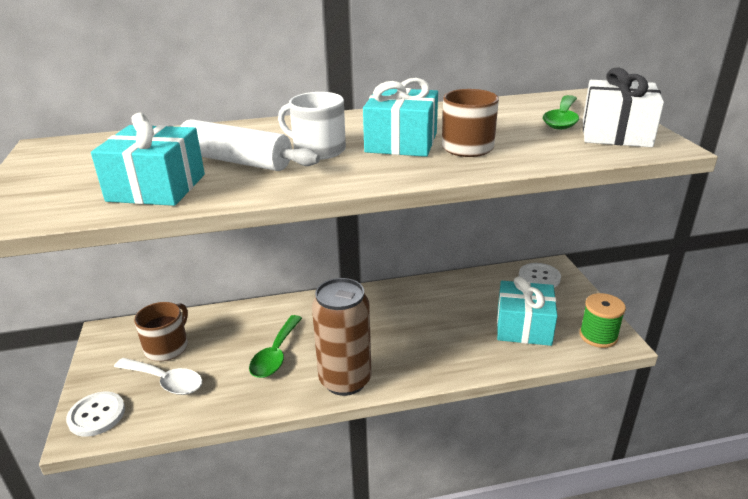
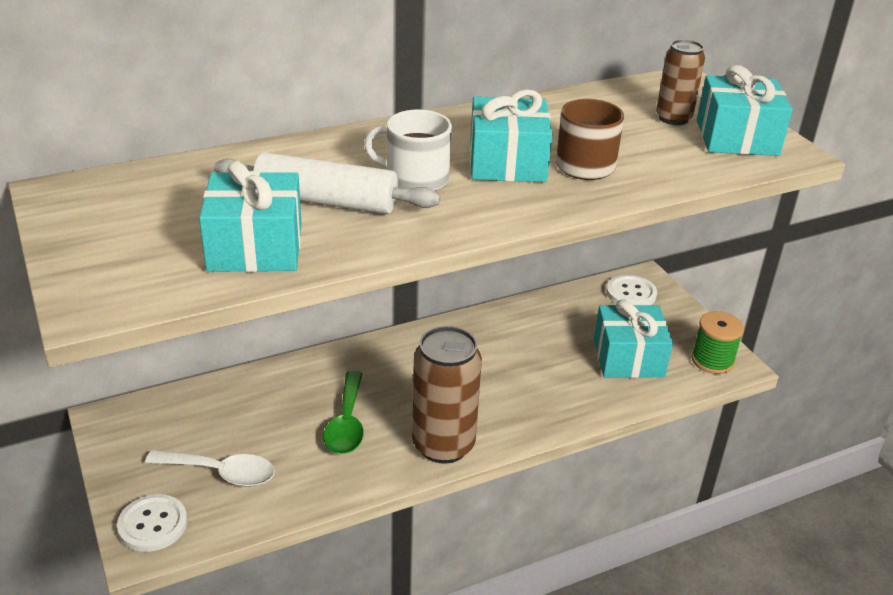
camera: 15 degrees left, 5 degrees up
brown mug [134,302,188,361] -> none
green spoon [543,95,579,130] -> brown can [656,39,705,125]
white gift [583,68,664,147] -> turquoise gift [697,65,793,156]

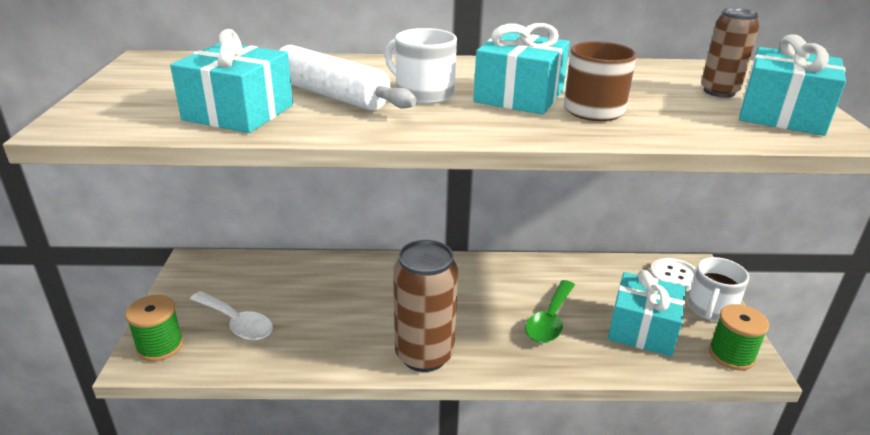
camera: 25 degrees right, 5 degrees down
white button [117,494,187,552] -> green spool [125,295,183,362]
green spoon [323,371,364,454] -> green spoon moved to [525,280,575,343]
none -> white mug [688,257,749,321]

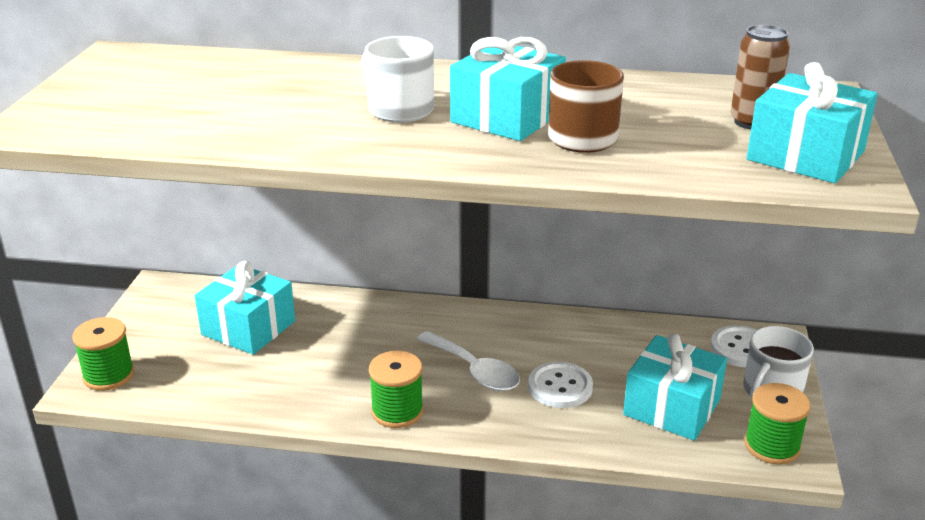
camera: 10 degrees right, 0 degrees up
turquoise gift [170,29,293,133] -> turquoise gift moved to [195,261,295,355]
white spoon [190,291,273,340] -> white spoon moved to [417,331,520,391]
white rolling pin [278,45,417,111] -> none
brown can [393,240,458,372] -> green spool [369,351,423,428]
green spoon [525,280,575,343] -> white button [528,362,593,408]

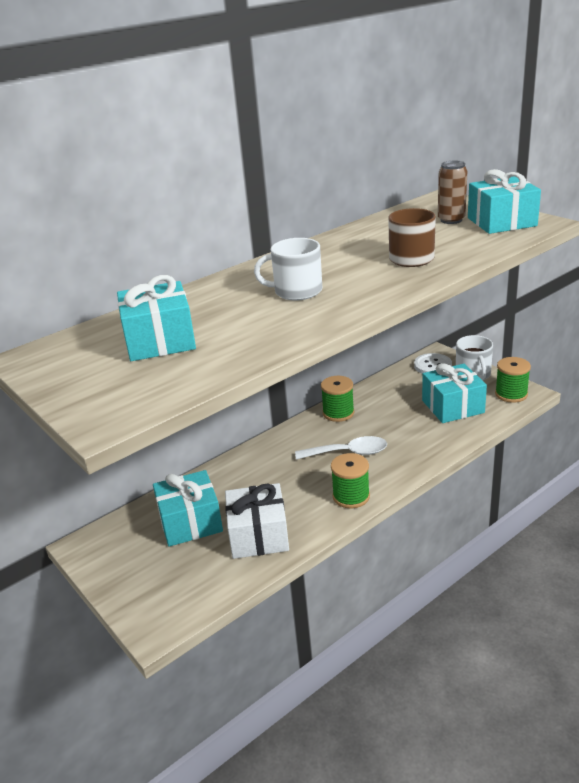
camera: 45 degrees left, 0 degrees up
green spool [72,317,134,391] -> green spool moved to [321,376,354,422]
turquoise gift [450,37,566,141] -> turquoise gift moved to [117,275,196,361]
white button [528,362,593,408] -> none
none -> white gift [225,483,289,559]

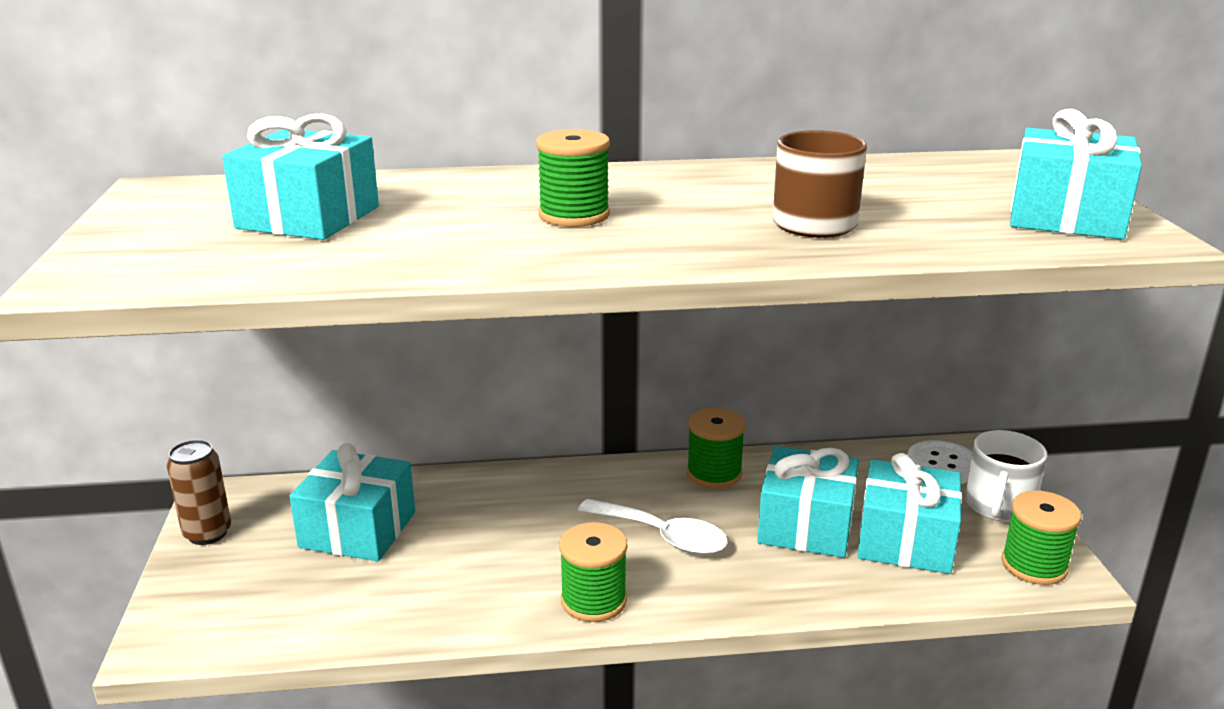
camera: 30 degrees right, 5 degrees down
white gift [225,483,289,559] -> none
white mug [254,238,322,301] -> green spool [536,129,610,227]
brown can [438,161,467,224] -> brown can moved to [167,440,231,545]
none -> turquoise gift [757,446,859,558]

